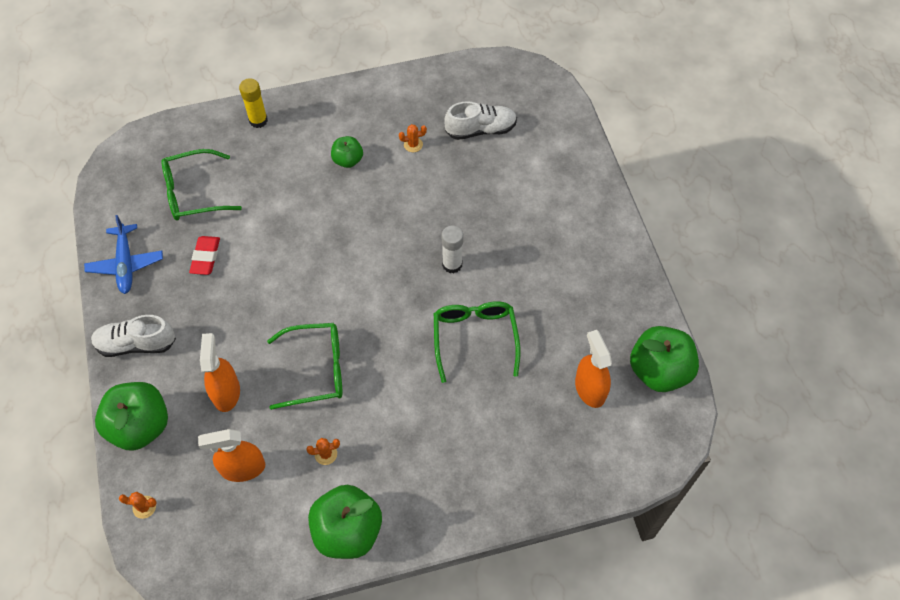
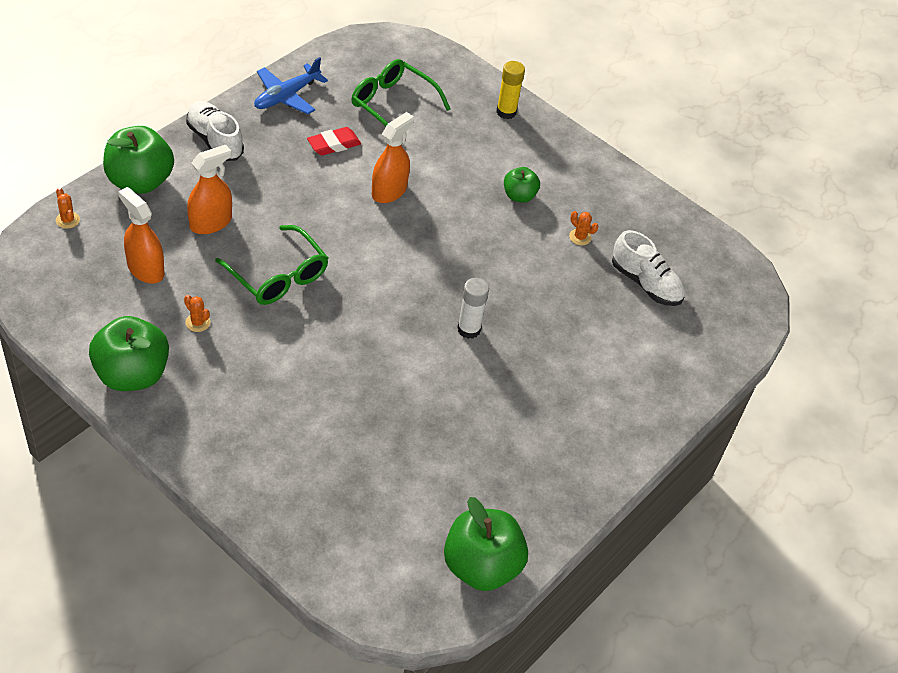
camera: 50 degrees right, 10 degrees down
green glasses [434,301,520,383] -> none
orange spray bottle [575,330,612,408] -> orange spray bottle moved to [372,112,414,203]

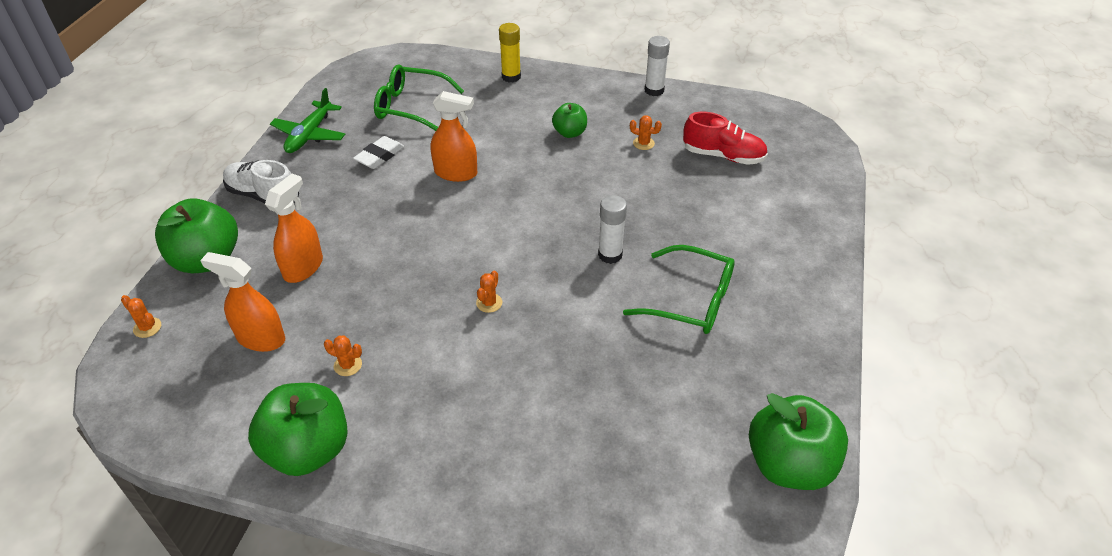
camera: 20 degrees left, 5 degrees down
green glasses [215,225,328,305] -> green glasses moved to [623,245,735,334]
blue plane [254,57,328,114] -> green plane [270,88,345,153]
red eraser [307,127,361,155] -> white eraser [353,136,404,169]
orange spray bottle [372,112,414,203] -> orange spray bottle turned 90 degrees clockwise [431,91,477,182]
white shoe [612,230,685,306] -> red shoe [683,112,768,165]
none -> orange cactus [476,271,502,313]
none -> white glue stick [645,36,670,96]

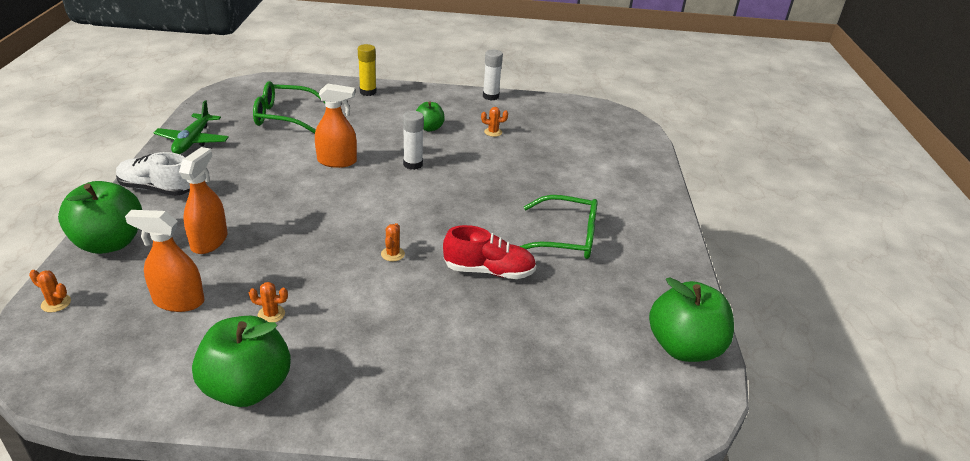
camera: 15 degrees left, 10 degrees down
white eraser [353,136,404,169] -> none
white glue stick [598,195,627,264] -> white glue stick moved to [403,111,424,170]
red shoe [683,112,768,165] -> red shoe moved to [443,225,536,279]

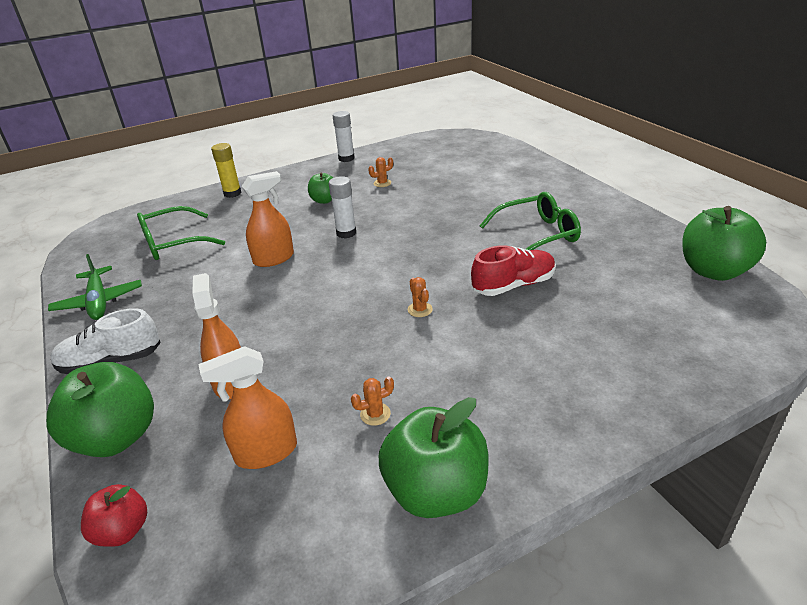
camera: 25 degrees left, 0 degrees up
orange cactus [29,270,71,312] -> red apple [81,484,147,547]

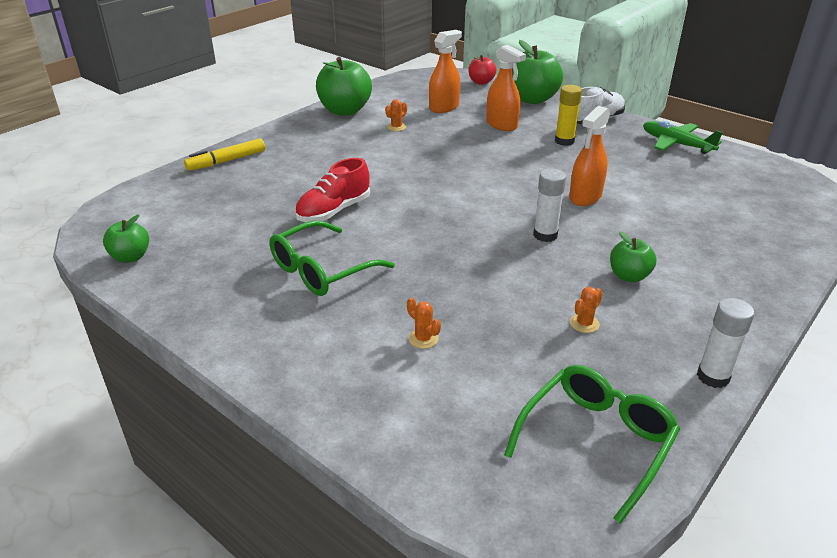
camera: 155 degrees right, 0 degrees up
green glasses [137,206,225,260] -> green glasses moved to [504,365,680,524]
yellow glue stick [211,143,242,198] -> yellow glue stick moved to [555,85,582,146]
orange cactus [408,277,433,317] -> orange cactus moved to [407,298,441,349]
green apple [682,206,766,281] -> green apple [103,215,149,263], size x0.55
none -> yellow marker [184,138,265,171]

